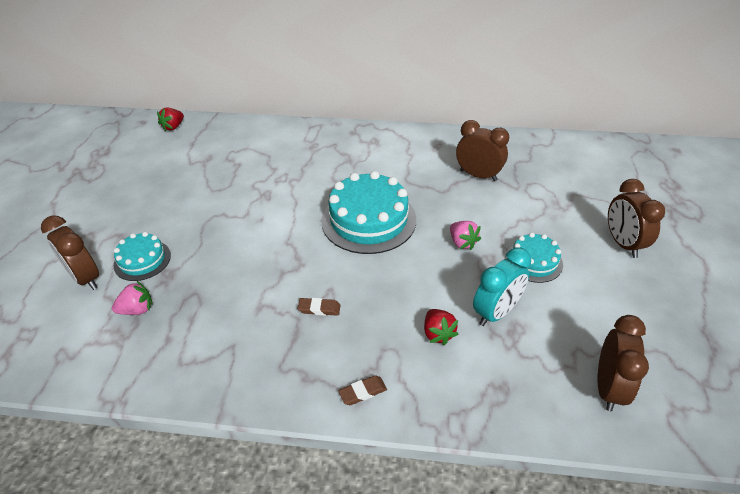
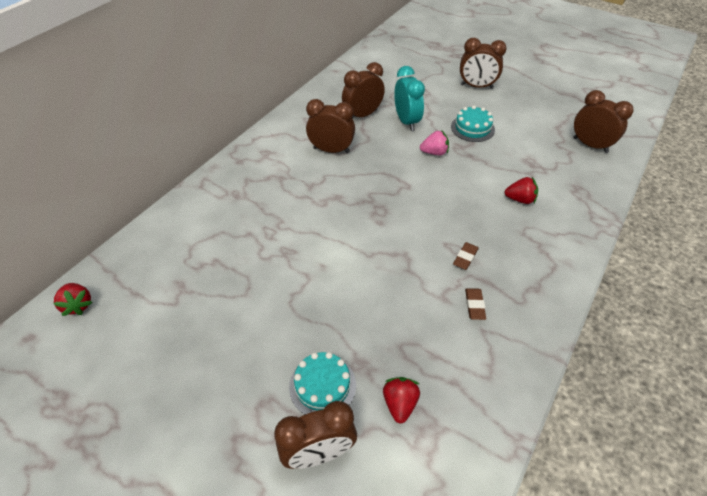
camera: 65 degrees left, 5 degrees up
pink strawberry [112,281,153,315] -> red strawberry [383,377,420,423]
turquoise cake [321,171,416,254] -> none
brown eraser [338,375,387,405] -> brown eraser moved to [465,288,486,320]
turquoise clock [473,247,531,326] -> turquoise clock moved to [394,66,425,131]
none -> brown clock [306,99,355,153]

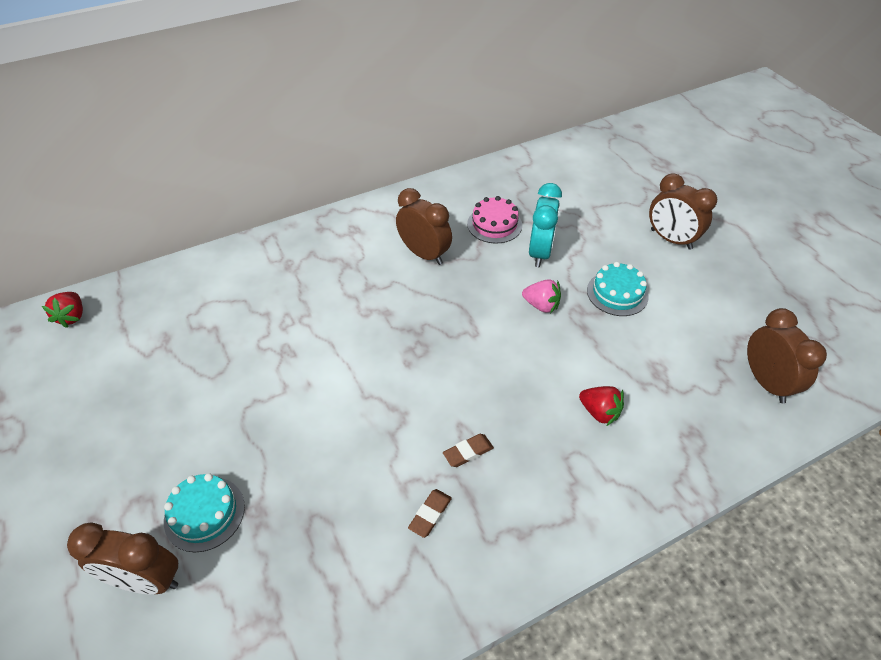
camera: 30 degrees right, 0 degrees up
brown clock [342,62,385,119] -> pink cake [467,196,522,244]
red strawberry [383,377,420,423] -> none

